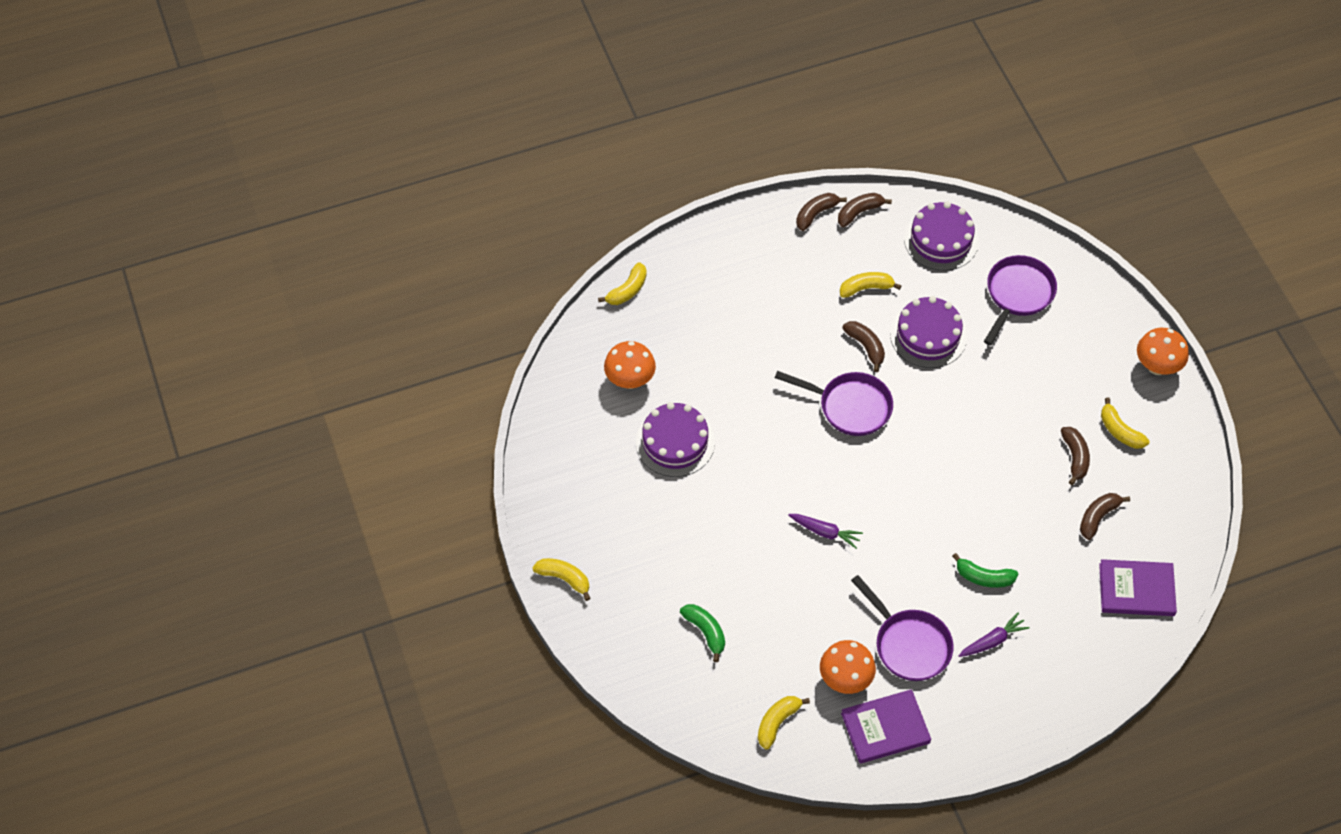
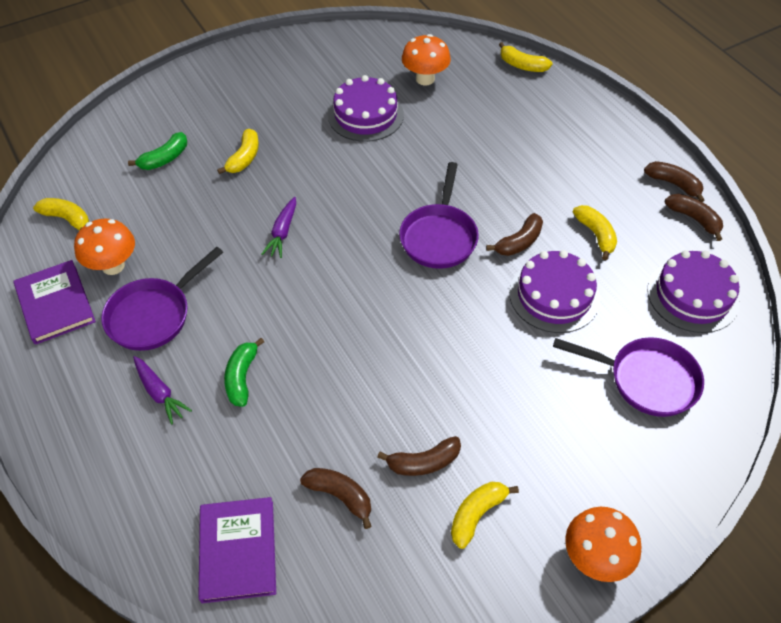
camera: 80 degrees right, 5 degrees down
yellow banana [532,558,591,601] -> yellow banana moved to [217,129,259,174]

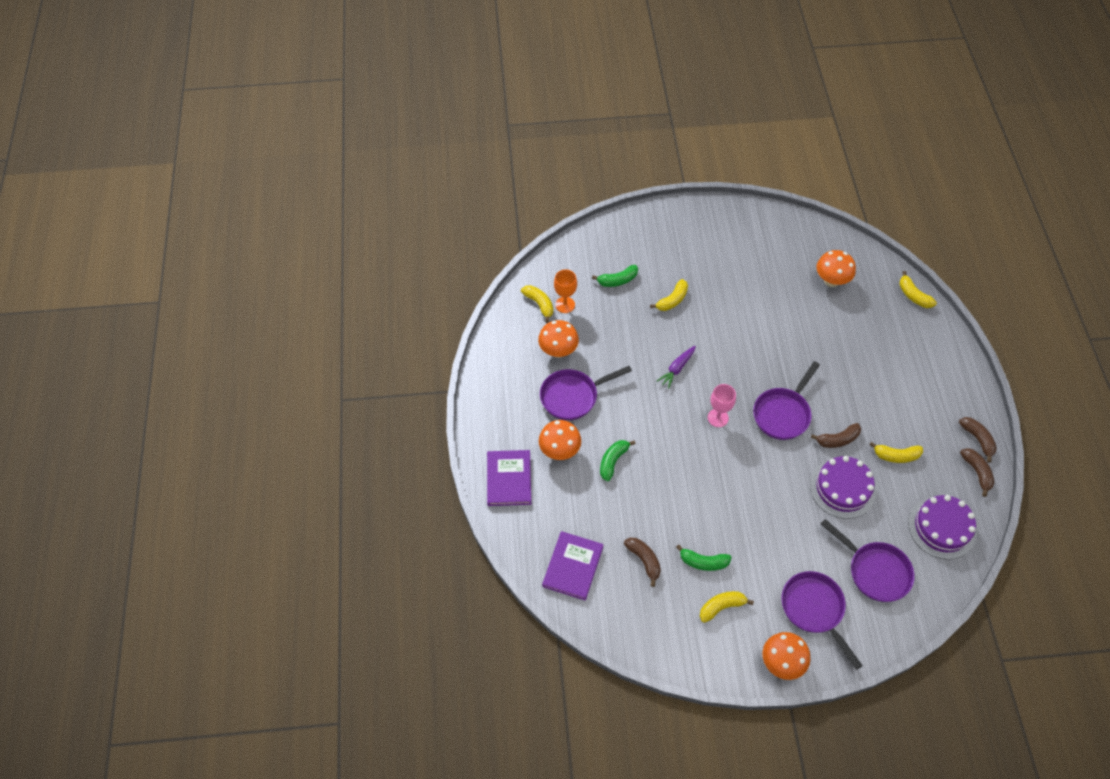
camera: 25 degrees right, 5 degrees up
purple book [14,260,96,345] -> purple book moved to [487,450,531,506]
purple carrot [133,356,192,425] -> orange mushroom [539,420,581,460]
purple cake [328,75,404,142] -> none
brown banana [377,436,461,476] -> green banana [676,544,732,571]
yellow banana [573,205,617,260] -> yellow banana turned 90 degrees clockwise [869,442,923,463]
none -> orange goblet [554,269,577,313]
none -> pink goblet [708,384,736,427]
none -> purple pan [781,571,863,670]

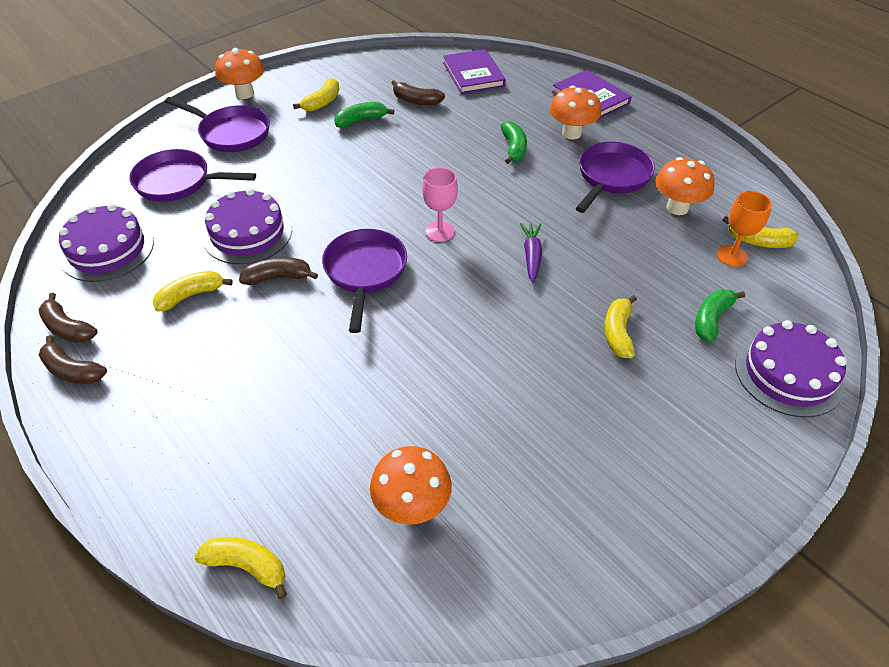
camera: 145 degrees right, 10 degrees down
brown banana [811,423,861,448] -> brown banana turned 45 degrees clockwise [239,257,318,285]
none -> purple cake [735,320,847,417]

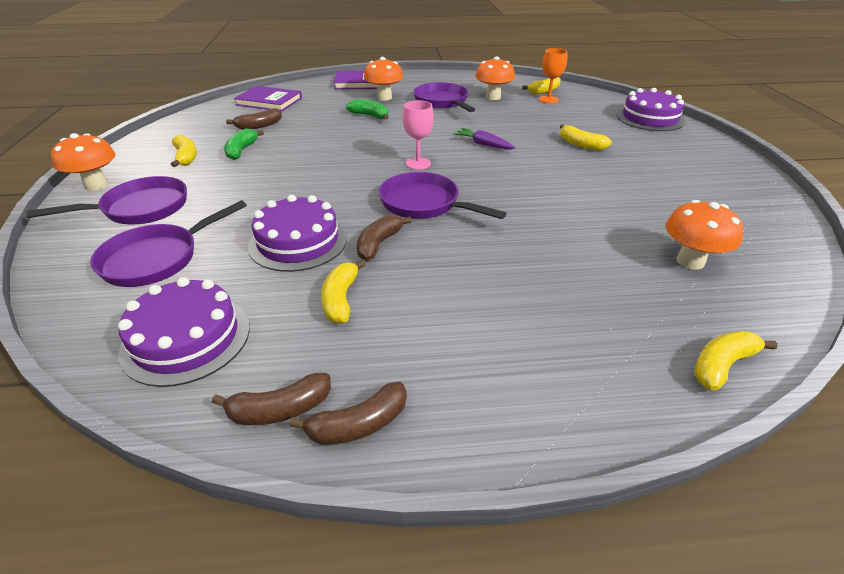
camera: 55 degrees left, 10 degrees down
green banana [695,289,745,342] -> none

